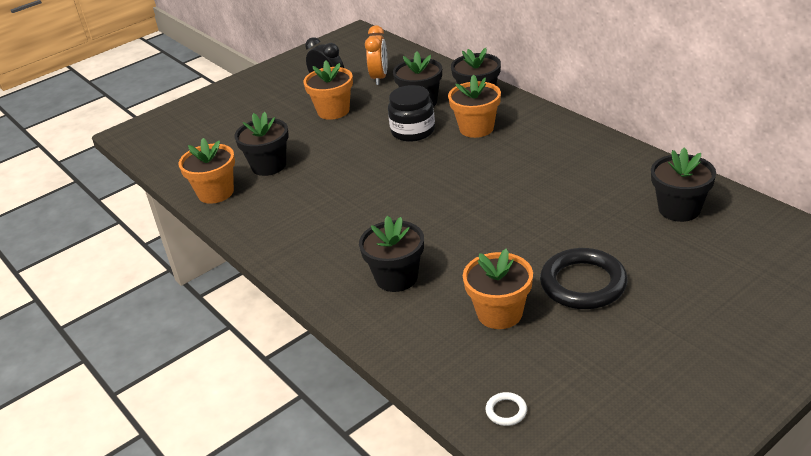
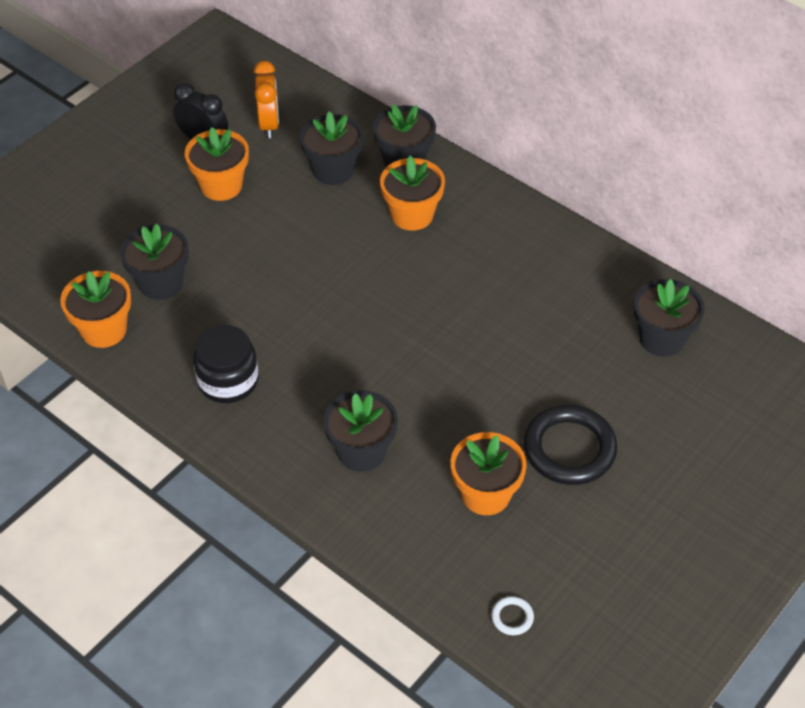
camera: 15 degrees left, 15 degrees up
black jar [388,85,435,142] -> black jar moved to [193,325,258,403]

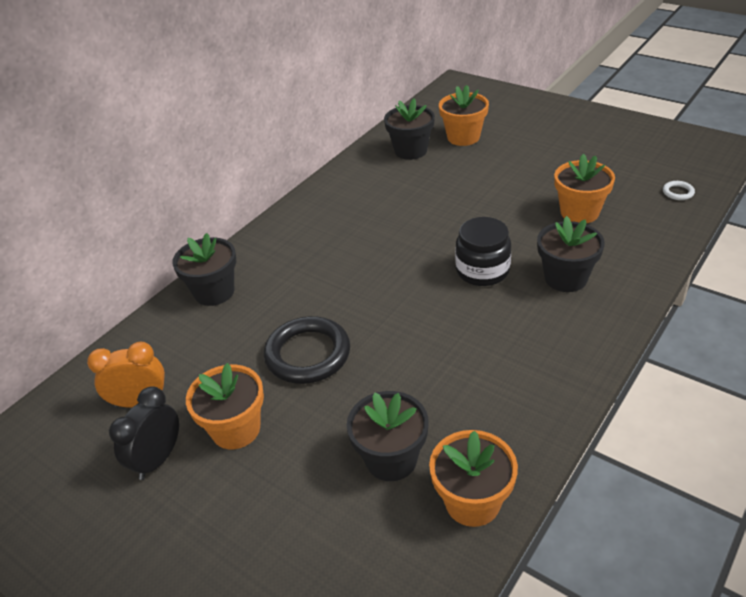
camera: 90 degrees left, 10 degrees down
black jar [193,325,258,403] -> black jar moved to [455,217,511,286]
black flower pot [300,111,363,185] -> none
orange flower pot [380,156,445,231] -> orange flower pot moved to [439,85,489,146]
black ring [523,405,617,485] -> black ring moved to [264,316,350,384]

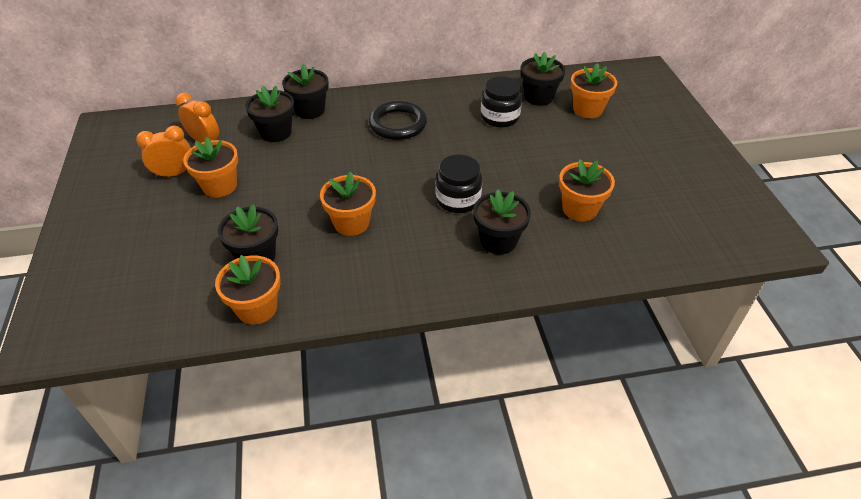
camera: 40 degrees right, 5 degrees up
black clock [109,386,179,480] -> orange clock [136,126,191,178]
black ring [264,316,350,384] -> black ring moved to [368,101,427,140]
white ring [663,181,695,200] -> none
none -> black flower pot [245,86,294,142]
none -> orange flower pot [320,171,376,236]
none -> black jar [481,76,522,128]

